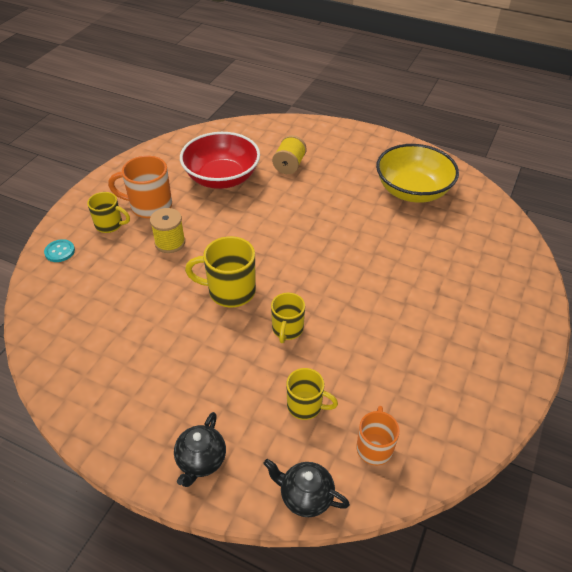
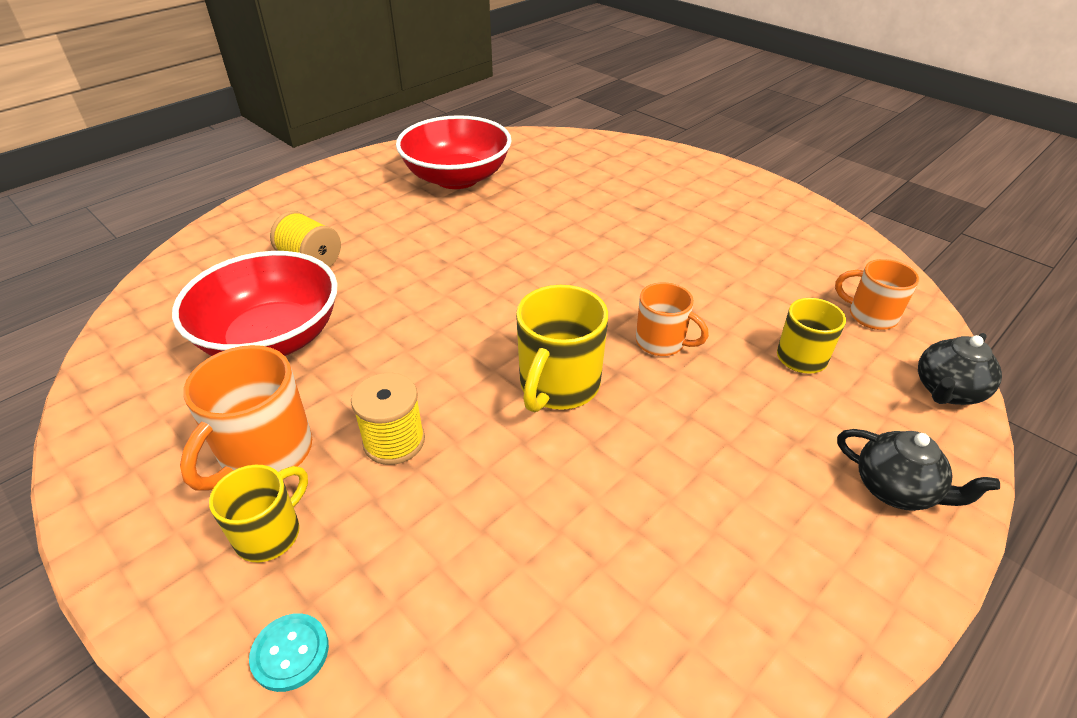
camera: 70 degrees left, 5 degrees down
yellow mug [271,293,305,343] -> orange mug [636,282,709,356]
yellow bowl [376,144,459,203] -> red bowl [396,115,511,189]

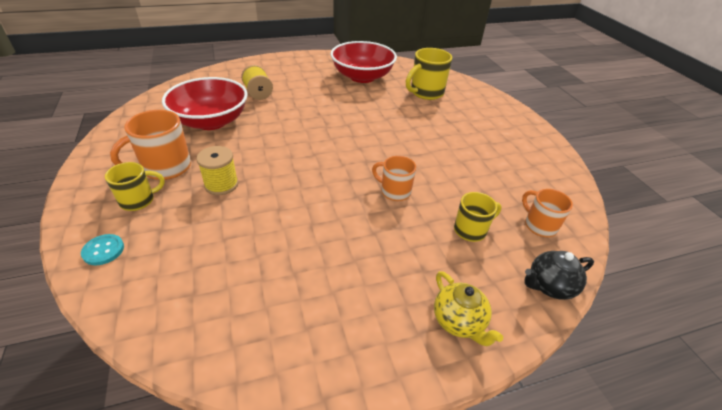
camera: 25 degrees right, 0 degrees up
yellow mug [516,285,608,412] -> yellow mug moved to [406,48,452,100]
orange mug [636,282,709,356] -> orange mug turned 150 degrees clockwise [372,156,416,201]
black teapot [837,429,1000,511] -> yellow teapot [434,271,503,347]

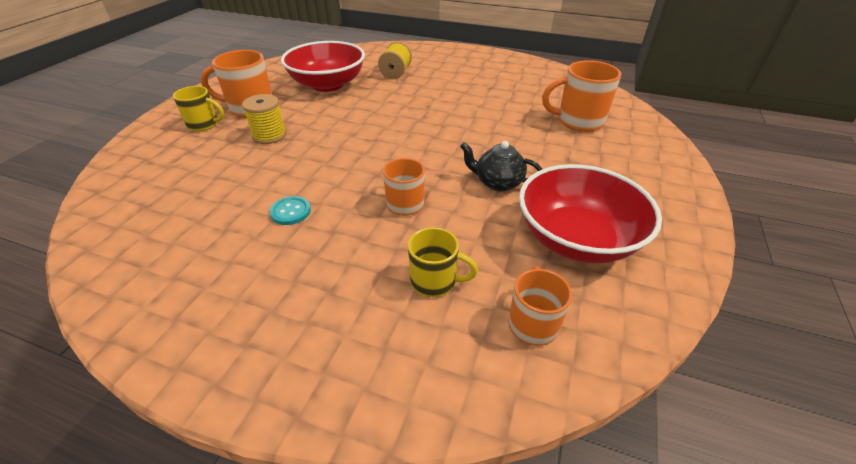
camera: 40 degrees right, 0 degrees up
turquoise button [81,234,124,265] -> turquoise button moved to [270,196,311,225]
red bowl [330,41,397,83] -> red bowl moved to [519,164,662,264]
yellow mug [406,48,452,100] -> orange mug [542,60,621,132]
yellow teapot [434,271,503,347] -> none
black teapot [525,251,594,300] -> black teapot moved to [460,141,542,192]

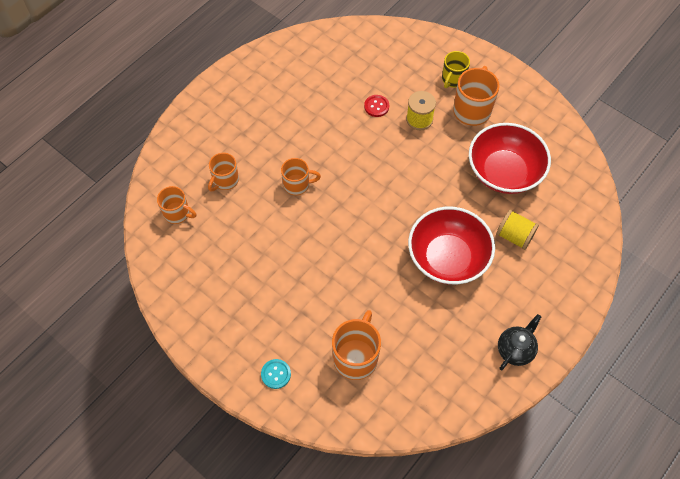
camera: 110 degrees right, 20 degrees up
turquoise button [270,196,311,225] -> turquoise button moved to [261,359,291,389]
yellow mug [408,227,478,297] -> orange mug [208,153,239,192]
black teapot [460,141,542,192] -> black teapot moved to [498,314,541,370]
red bowl [519,164,662,264] -> red bowl moved to [408,207,495,285]
none -> red button [364,95,389,117]

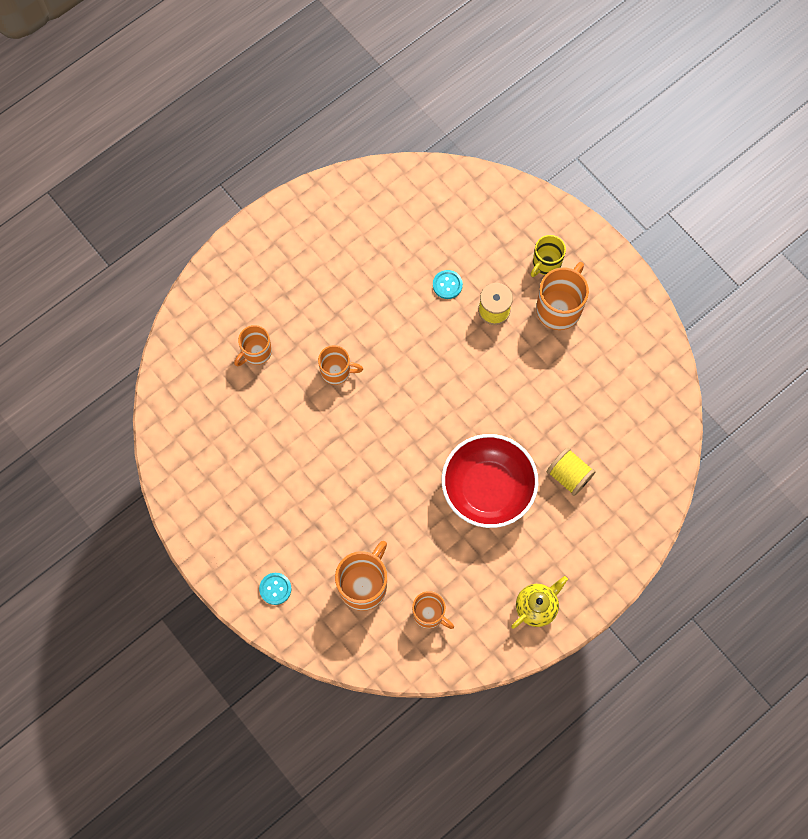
camera: 10 degrees right, 10 degrees up
orange mug [157,186,196,224] -> orange mug moved to [412,591,454,629]
red button [364,95,389,117] -> turquoise button [433,270,463,299]
red bowl [469,123,551,194] -> none
black teapot [498,314,541,370] -> yellow teapot [511,576,568,629]

